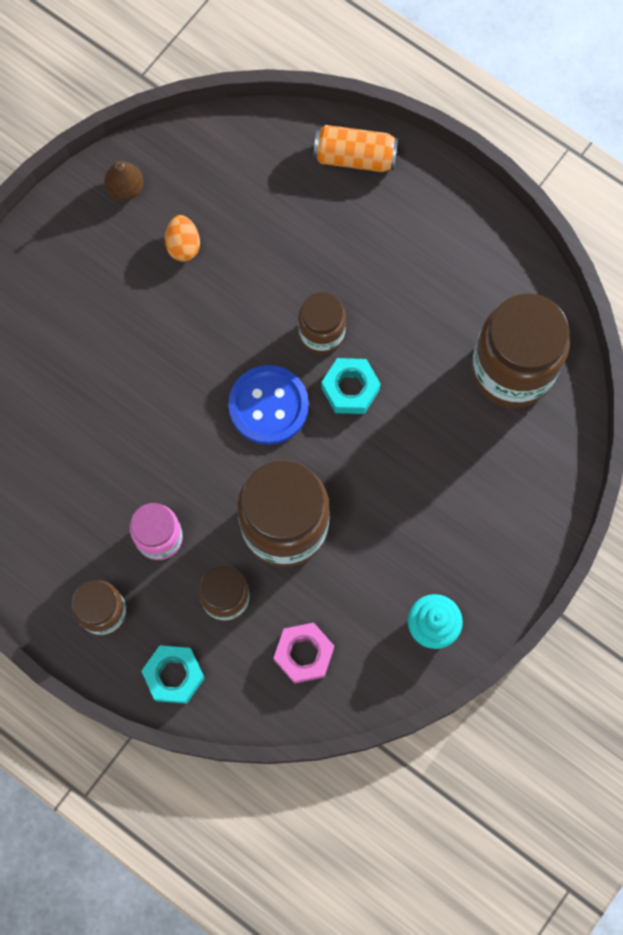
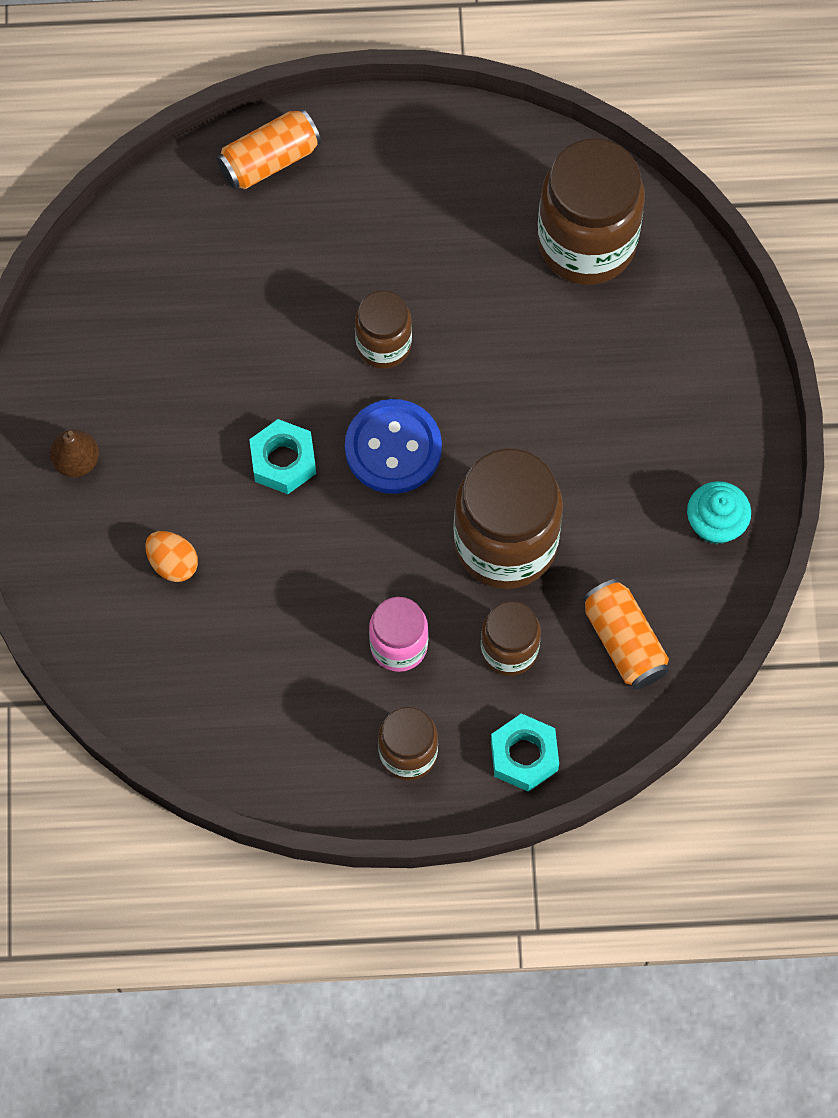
camera: 40 degrees left, 5 degrees down
brown pear [104,161,144,201] -> brown pear moved to [50,429,99,477]
orange egg [165,215,200,262] -> orange egg moved to [145,531,198,582]
pink nut [274,623,334,684] -> orange can [583,579,669,689]
turquoise nut [321,358,381,414] -> turquoise nut moved to [249,419,316,494]

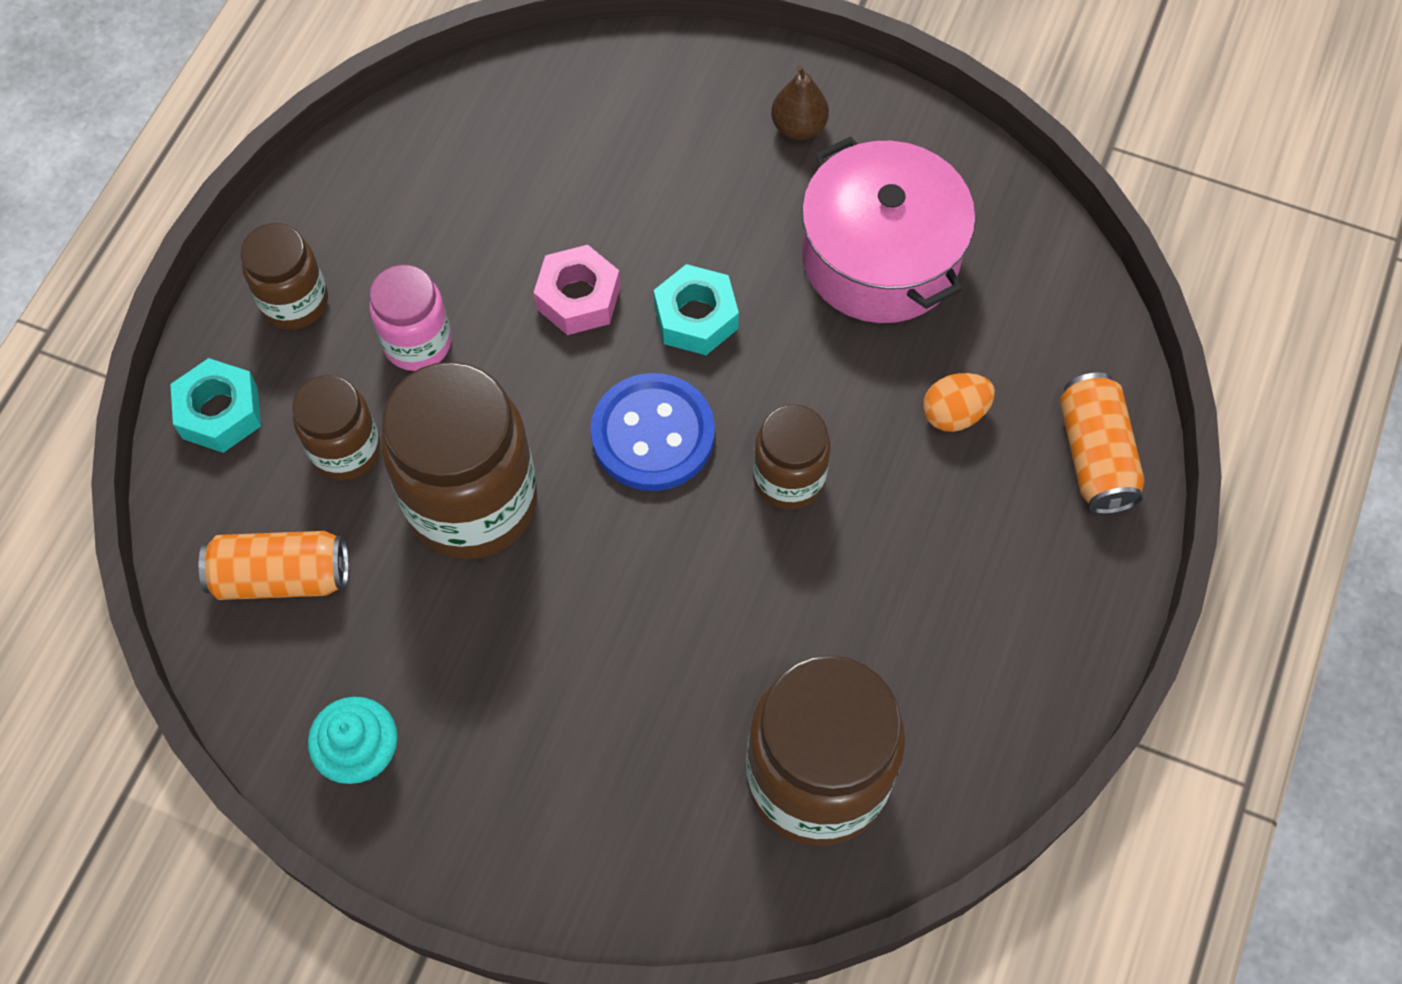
camera: 115 degrees right, 5 degrees down
orange egg [145,531,198,582] -> orange egg moved to [923,373,995,432]
none -> pink nut [534,245,620,335]
none -> pink pot [802,137,975,323]

